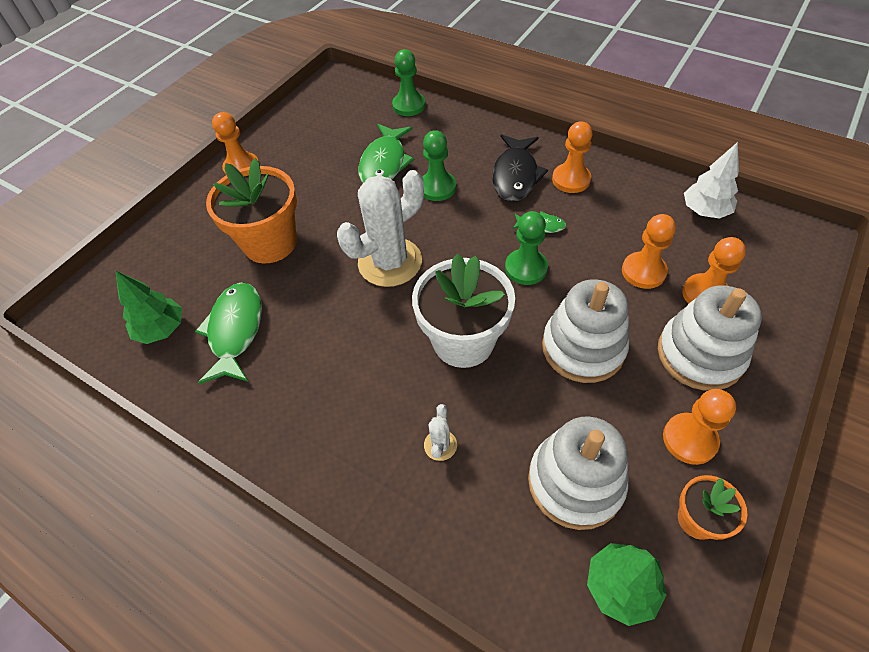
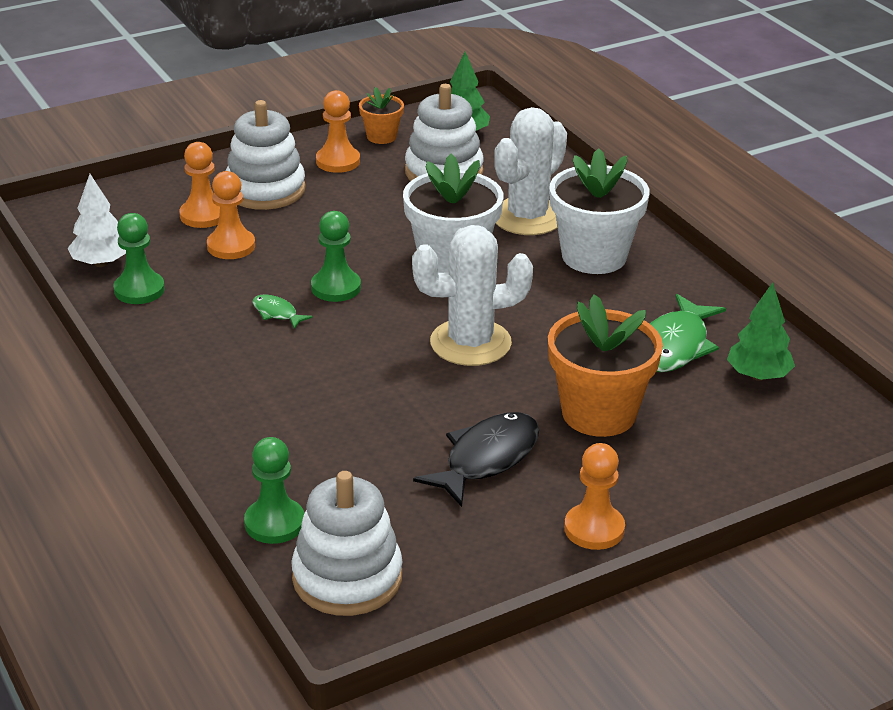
camera: 155 degrees left, 20 degrees down
green fish [358,124,415,183] -> none
green pawn [422,130,456,201] -> green pawn moved to [113,213,165,304]
white cactus [424,404,457,461] -> white cactus [494,107,567,235], size x2.39
black fish [492,134,548,202] -> black fish moved to [413,412,539,507]
white stacking toy [542,279,629,383] -> white stacking toy moved to [291,471,403,616]
orange pawn [552,121,593,193] -> none
none -> white flower pot [549,148,649,274]

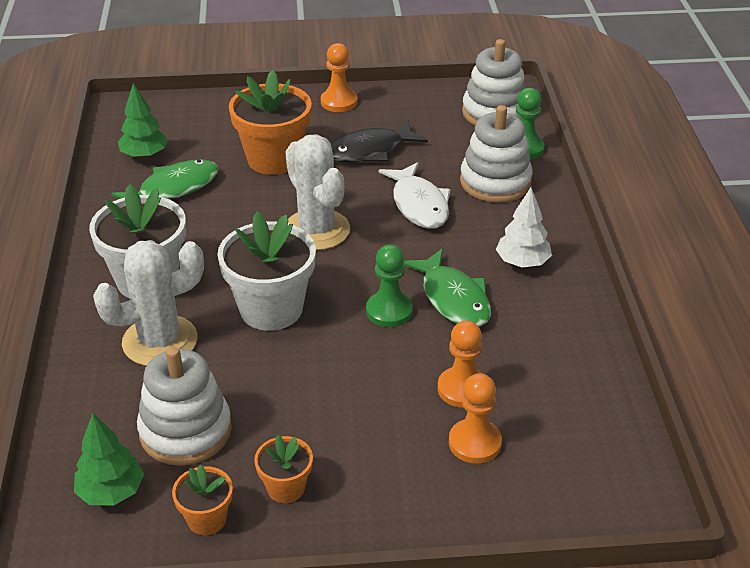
camera: 155 degrees left, 5 degrees up
white tree [67,174,126,267] -> white tree moved to [496,188,552,268]
green pawn [113,213,165,304] -> none
white stacking toy [225,100,306,210] -> white stacking toy moved to [460,105,533,203]
green fish [253,294,313,329] -> green fish [404,248,491,327], size x2.01
orange pawn [316,90,360,173] -> orange flower pot [254,435,313,503]
white cactus [412,225,533,366] -> white cactus turned 45 degrees clockwise [285,134,350,250]
none -> white fish [379,162,451,229]

